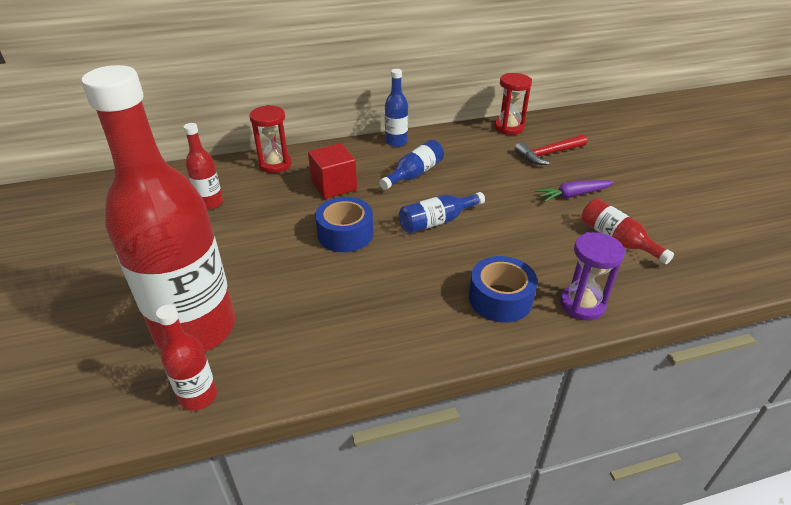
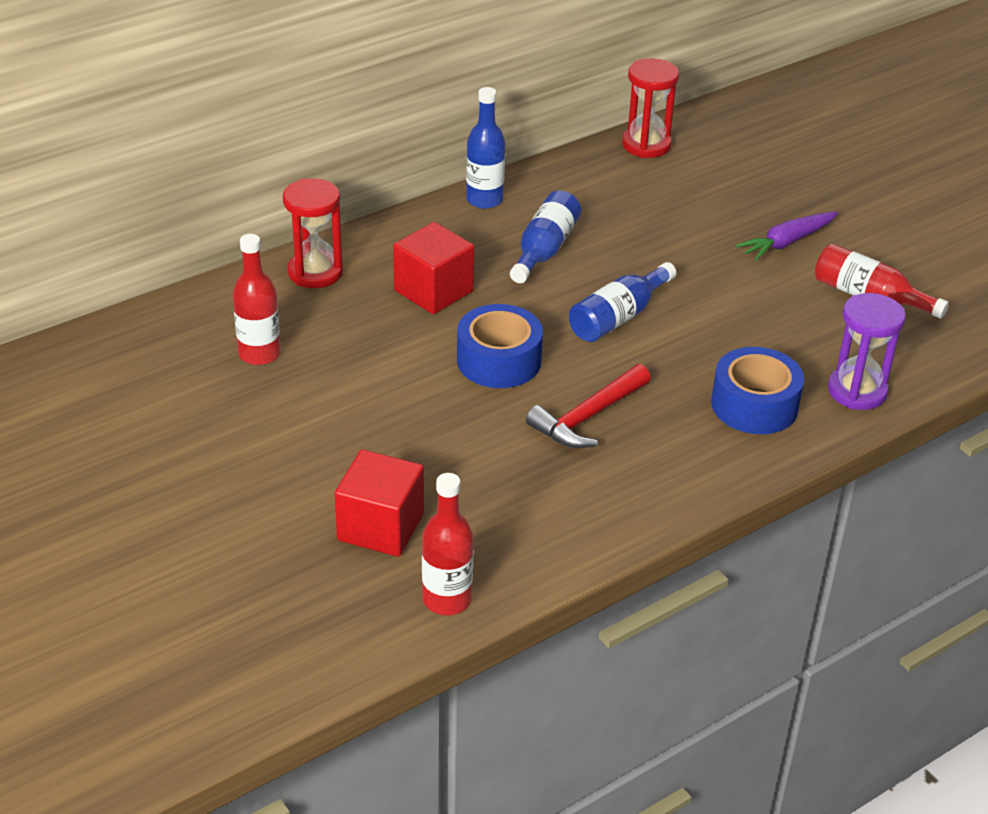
camera: 20 degrees left, 0 degrees up
red bottle [81,65,235,352] -> red cube [335,449,424,557]
red hammer [514,134,587,165] -> red hammer moved to [526,364,651,448]

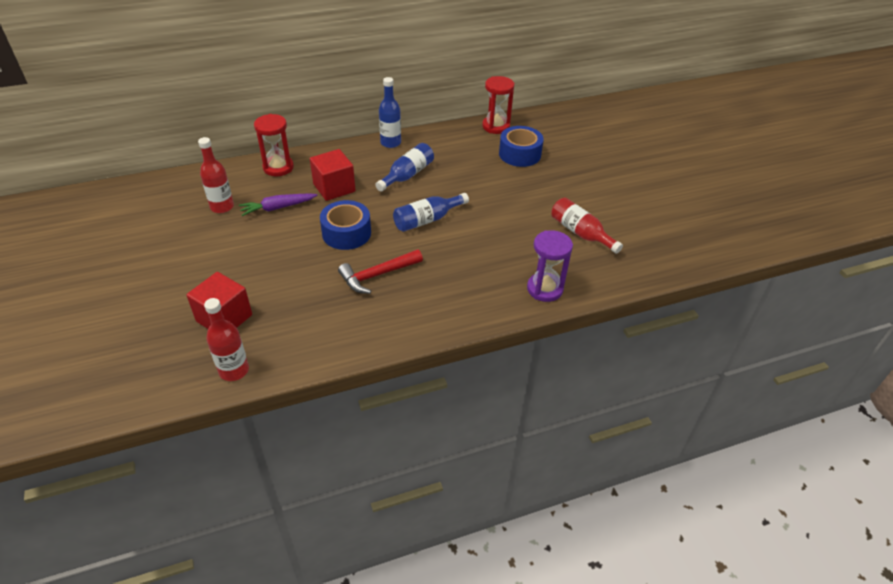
camera: 15 degrees right, 5 degrees up
blue tape [711,347,804,434] -> blue tape moved to [499,126,544,167]
purple carrot [736,211,838,261] -> purple carrot moved to [239,193,317,216]

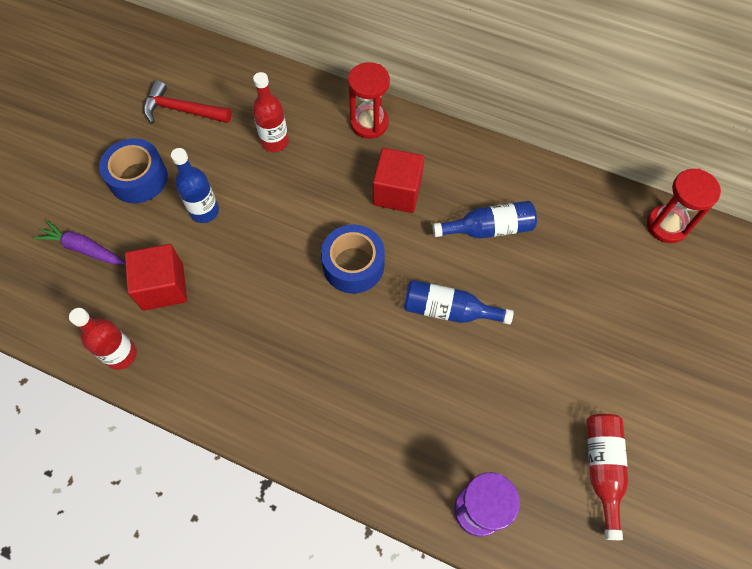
camera: 45 degrees right, 20 degrees up
purple carrot [239,193,317,216] -> purple carrot moved to [33,220,125,265]
red hammer [338,249,423,294] -> red hammer moved to [144,80,232,123]
blue bottle [379,77,401,148] -> blue bottle moved to [171,148,219,223]
blue tape [499,126,544,167] -> blue tape moved to [99,138,168,203]

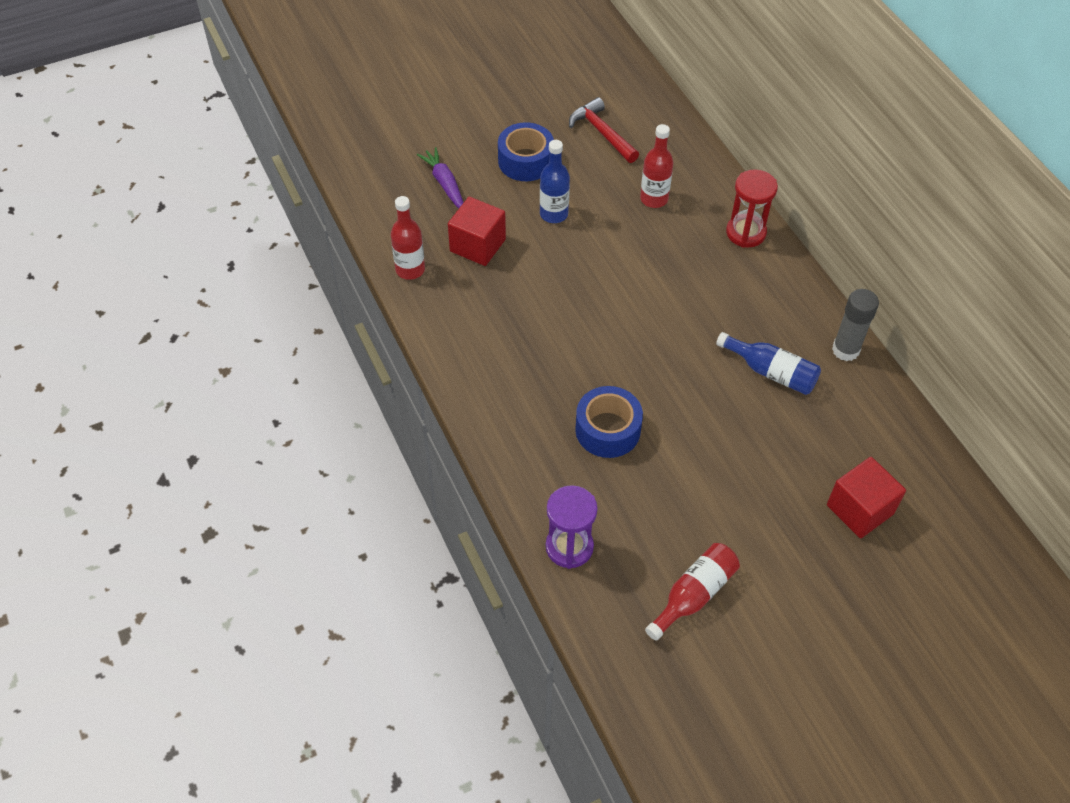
camera: 40 degrees right, 10 degrees down
blue tape [321,225,385,294] -> blue tape moved to [575,386,643,458]
red cube [373,148,424,213] -> red cube moved to [827,457,906,538]
blue bottle [404,280,514,325] -> none
red hourglass [647,168,721,243] -> none
none -> grey glue stick [832,289,879,361]

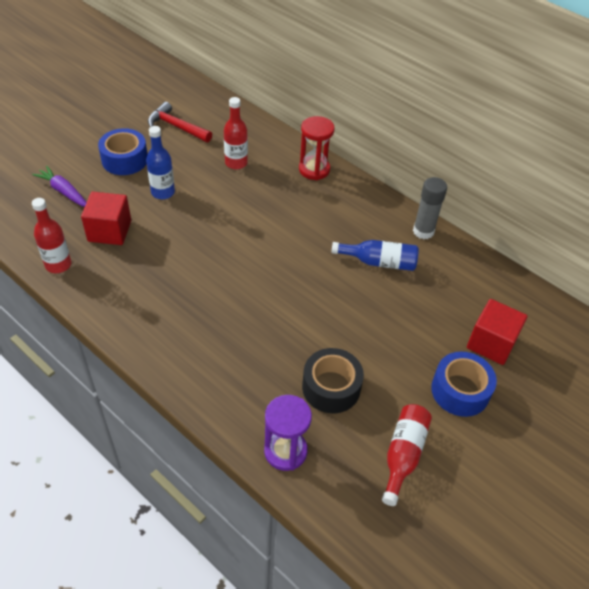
camera: 25 degrees left, 5 degrees down
blue tape [575,386,643,458] -> blue tape moved to [431,352,497,417]
none -> black tape [302,348,364,413]

